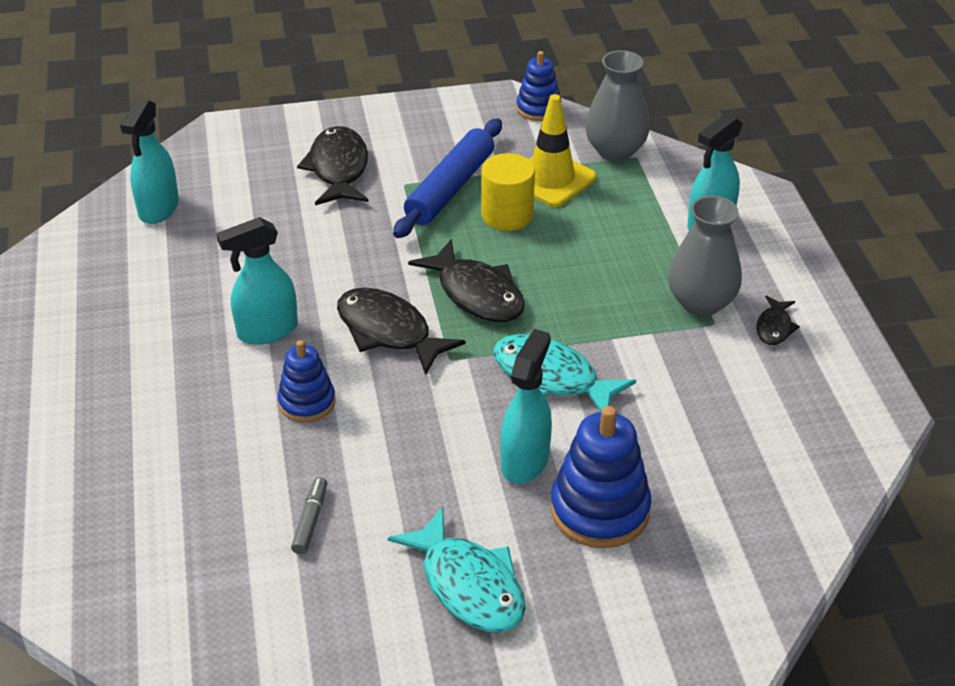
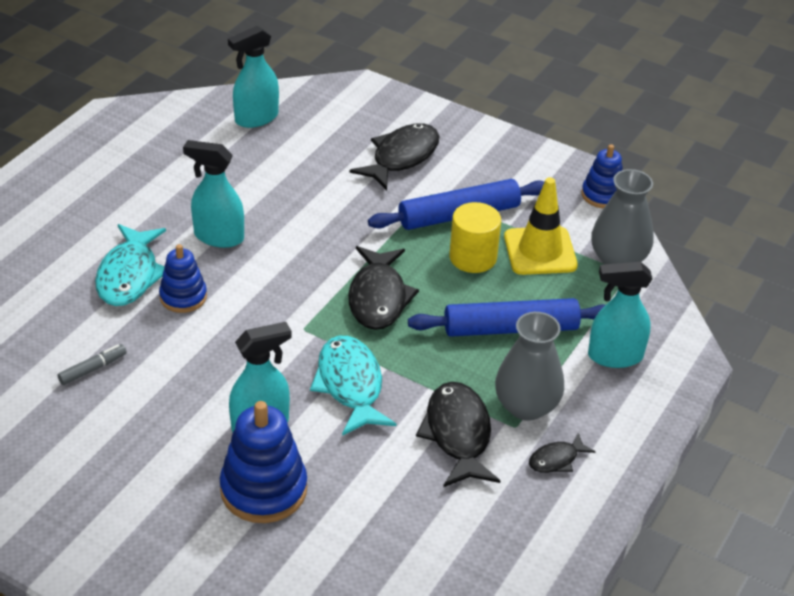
camera: 40 degrees right, 0 degrees up
black fish [337,288,466,375] -> black fish moved to [416,382,500,487]
turquoise fish [388,507,526,633] -> turquoise fish moved to [95,224,166,306]
none -> blue rolling pin [408,298,605,337]

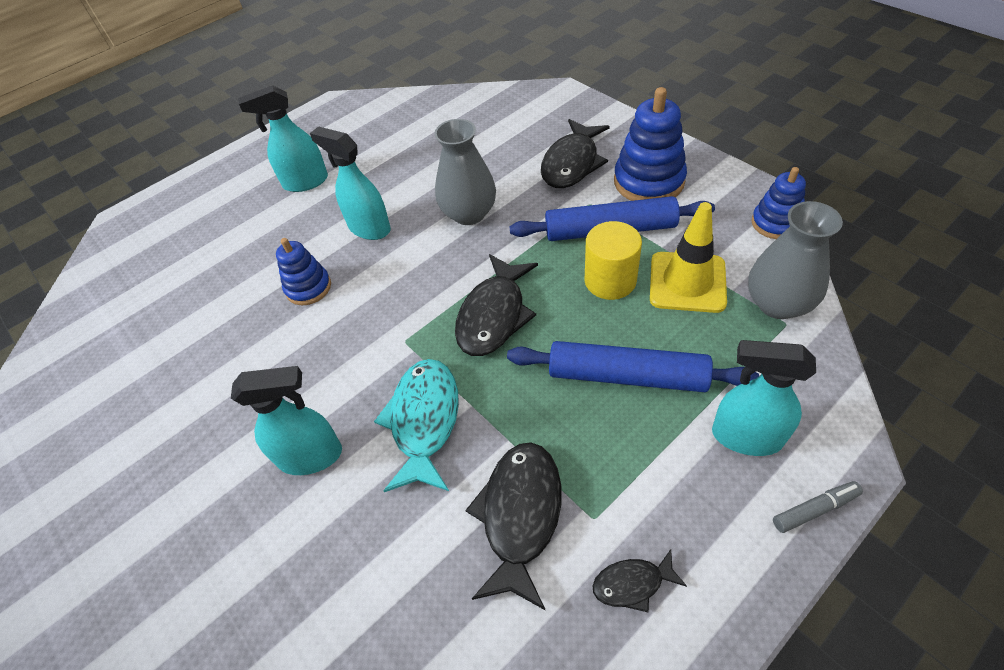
camera: 25 degrees right, 10 degrees up
grey marker [57,344,127,385] -> grey marker moved to [773,481,863,533]
turquoise fish [95,224,166,306] -> none
blue stacking toy [220,401,307,523] -> blue stacking toy moved to [614,87,687,201]
turquoise spray bottle [228,26,279,128] -> turquoise spray bottle moved to [238,85,328,192]
black fish [350,123,439,191] -> black fish turned 150 degrees clockwise [541,119,610,188]
grey vase [495,312,564,421] -> grey vase moved to [434,119,496,225]

